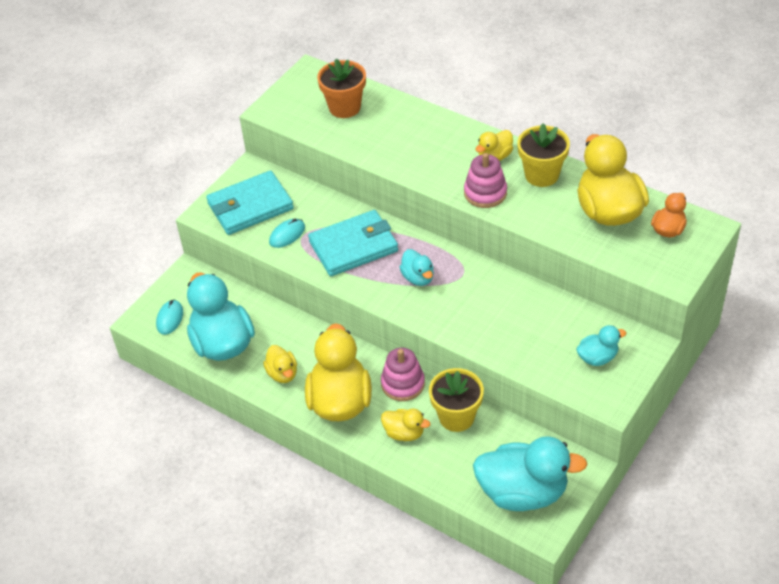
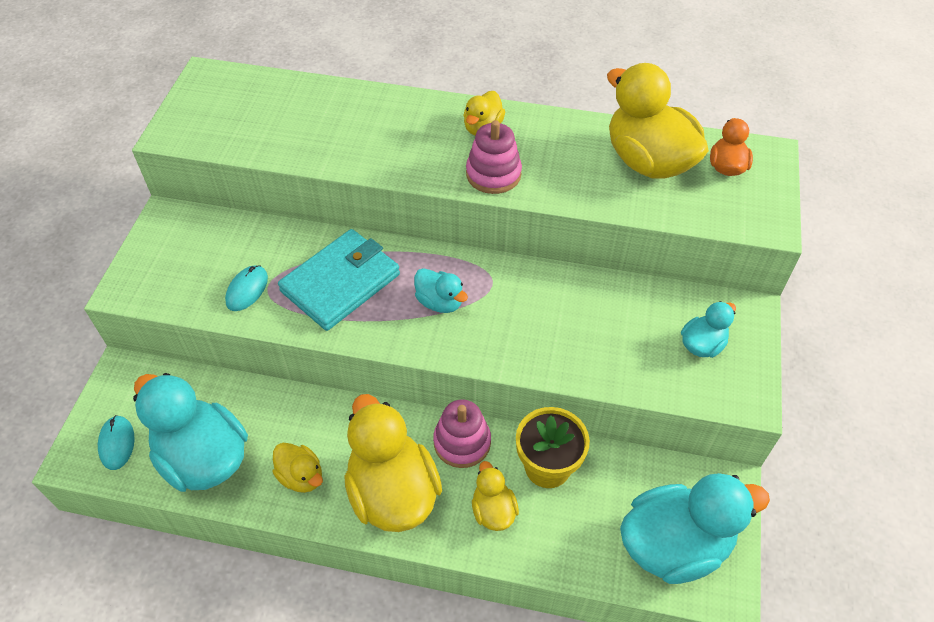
camera: 25 degrees left, 5 degrees up
turquoise wallet [206,170,294,235] -> none
orange flower pot [317,59,366,118] -> none
yellow duck [381,409,430,441] -> yellow duck turned 105 degrees counterclockwise [472,461,519,531]
yellow flower pot [517,123,570,187] -> none

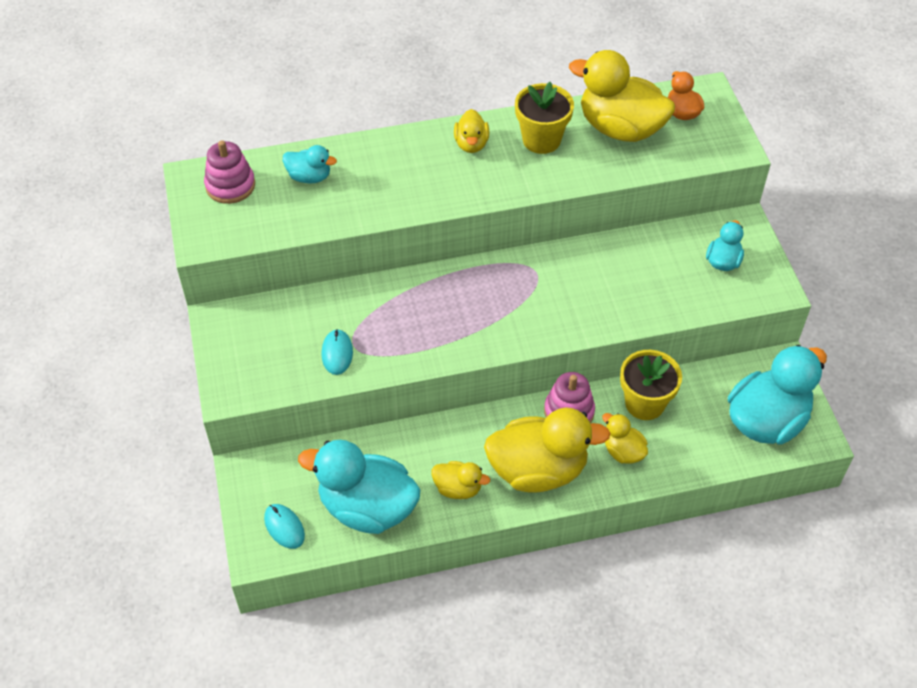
camera: 25 degrees left, 0 degrees up
turquoise wallet [278,229,400,331] -> none
yellow duck [344,394,442,532] -> yellow duck turned 135 degrees clockwise [484,407,610,493]
turquoise duck [414,268,468,313] -> turquoise duck moved to [283,145,337,184]
pink stacking toy [466,120,522,194] -> pink stacking toy moved to [204,140,255,204]
none -> yellow flower pot [515,82,574,154]

